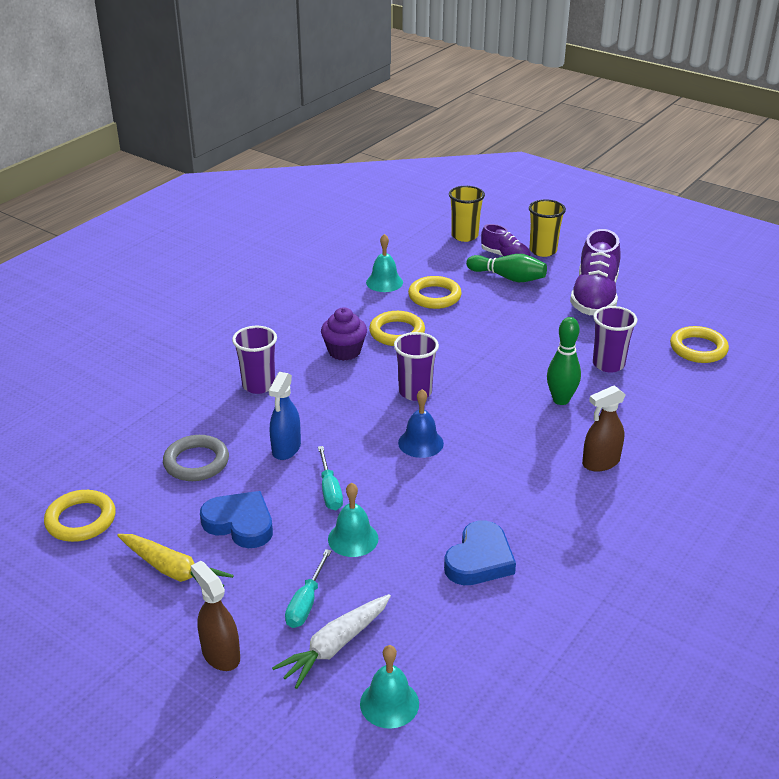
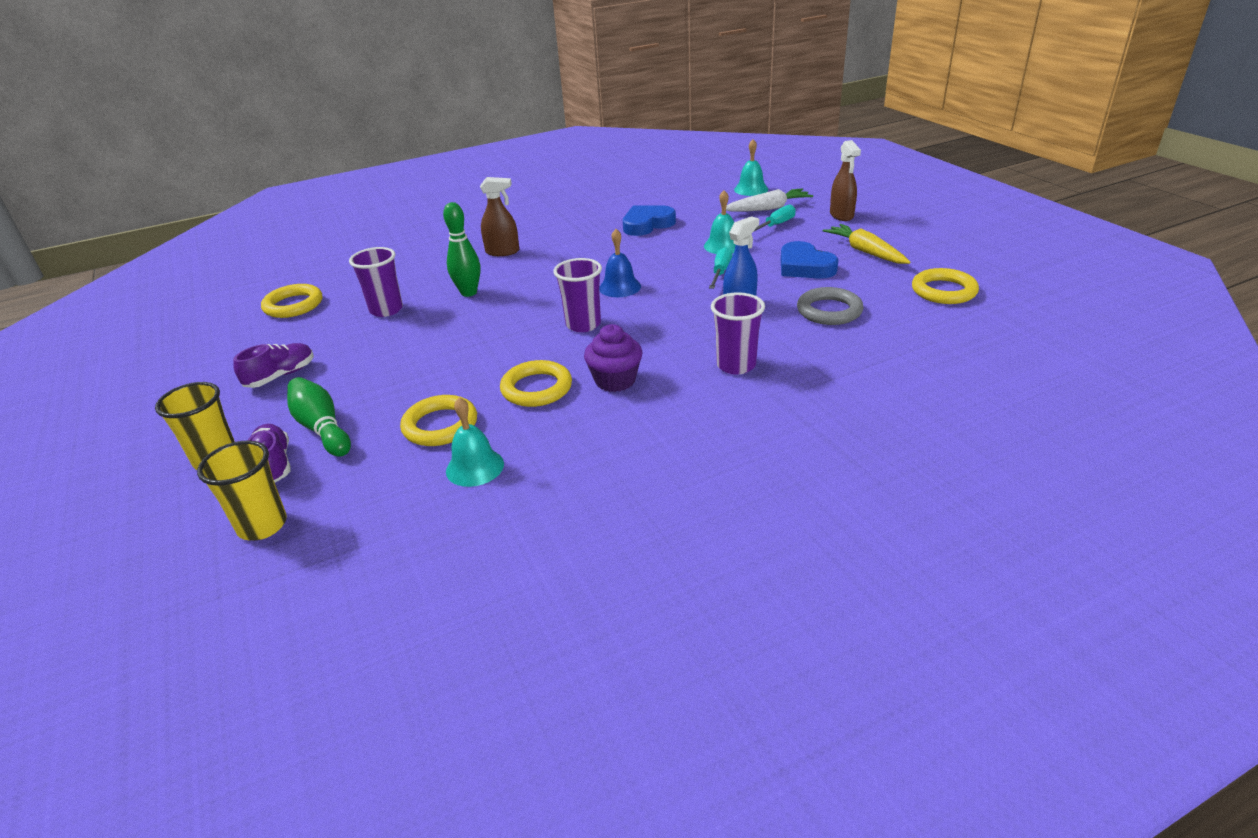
camera: 150 degrees left, 0 degrees up
purple shoe [570,229,621,315] -> purple shoe [233,343,314,388], size x0.56

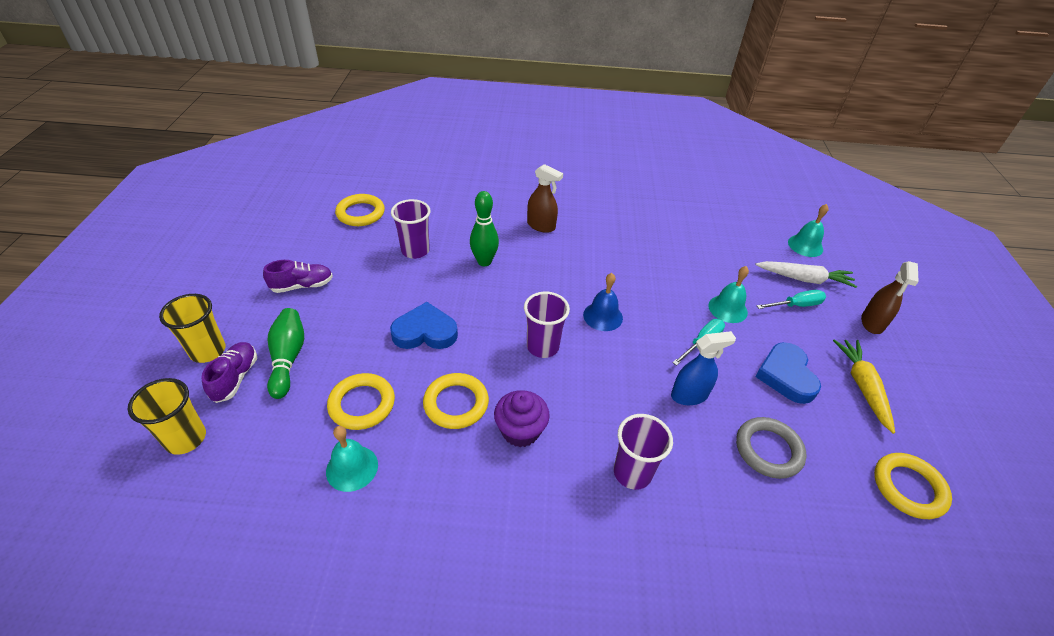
camera: 25 degrees right, 10 degrees up
blue heart [623,205,676,236] -> blue heart moved to [390,302,458,349]

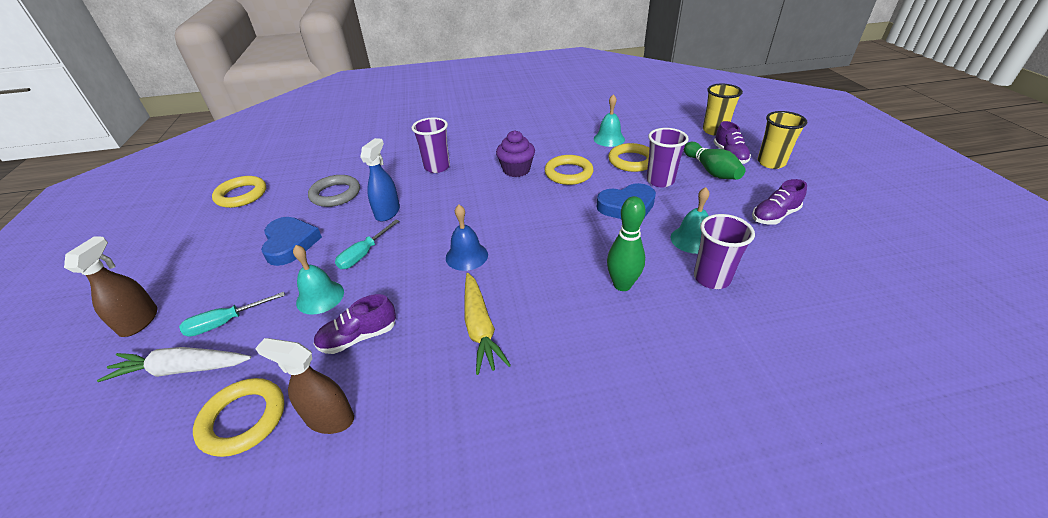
camera: 170 degrees right, 5 degrees down
yellow ring [335,194,385,226] -> yellow ring moved to [193,378,285,457]
purple cup [524,292,570,358] -> purple cup moved to [646,128,689,187]
brown spray bottle [527,164,563,233] -> brown spray bottle moved to [255,338,354,434]
blue spray bottle [671,331,736,405] -> blue spray bottle turned 135 degrees clockwise [360,138,400,222]
turquoise bell [788,204,829,257] -> turquoise bell moved to [671,187,710,254]
yellow carrot [833,339,895,434] -> yellow carrot moved to [464,273,511,375]
none -> purple shoe [313,294,396,354]

